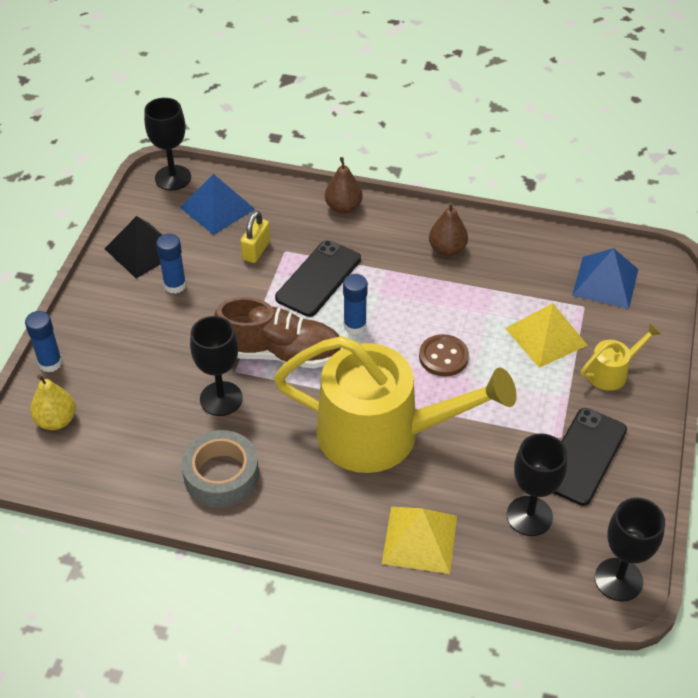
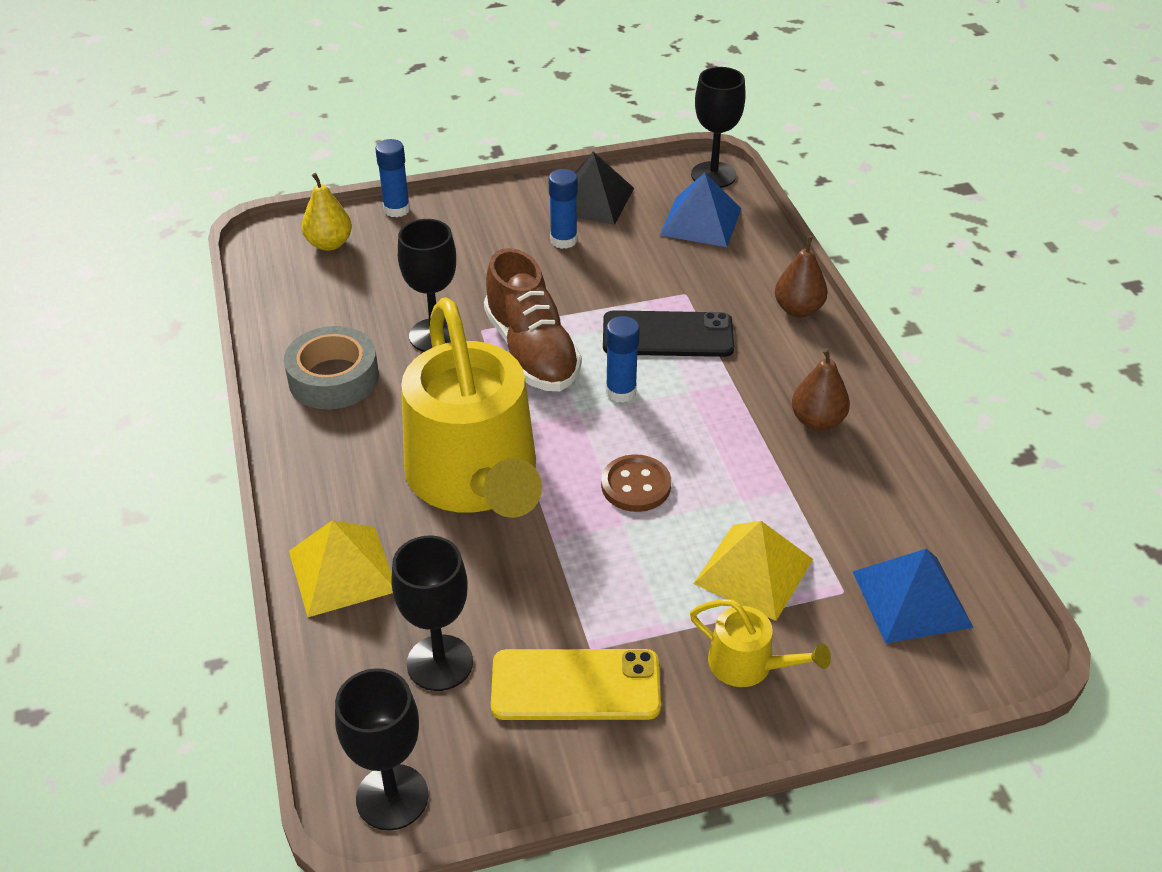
camera: 60 degrees right, 5 degrees down
yellow padlock [240,211,270,263] -> none
black phone [554,408,627,506] -> yellow phone [491,649,661,720]

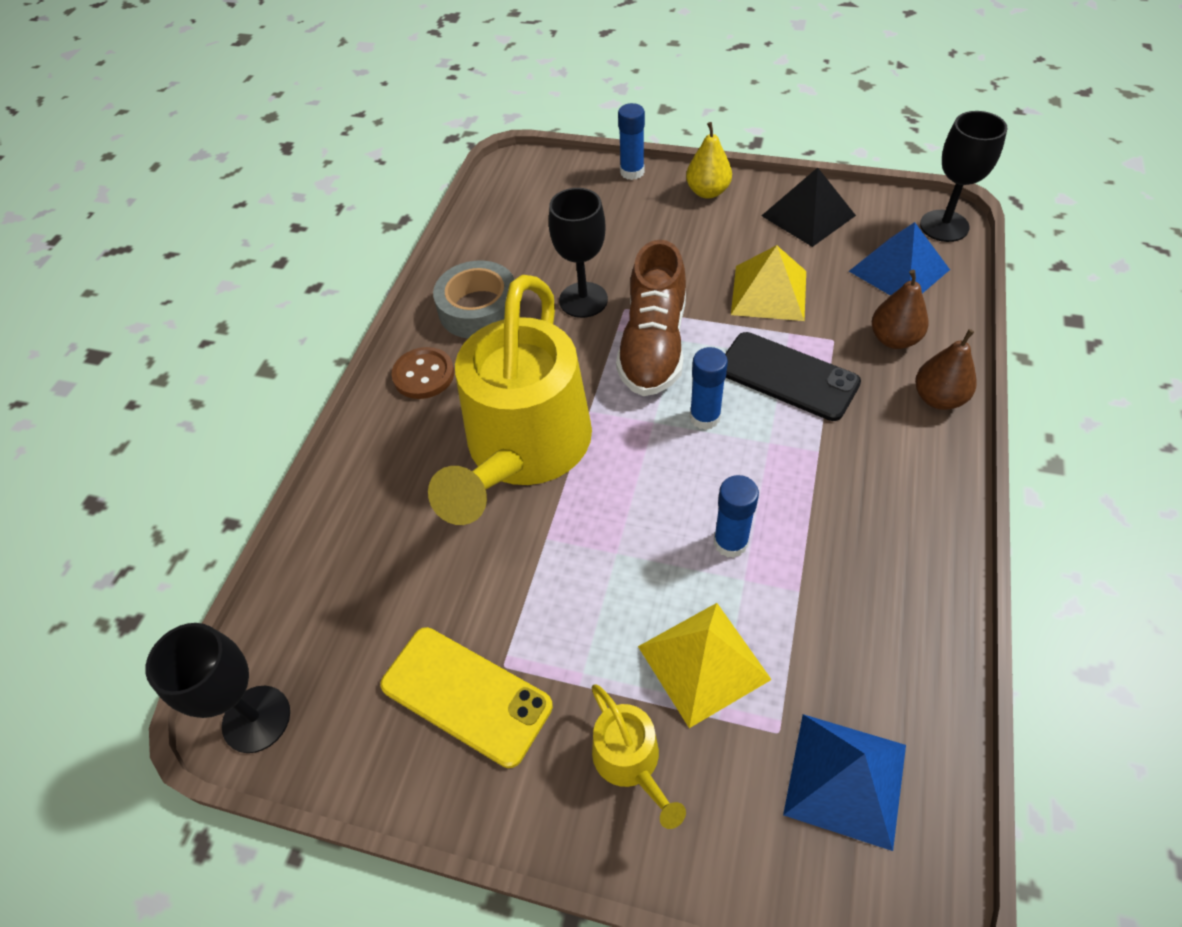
camera: 35 degrees right, 10 degrees up
yellow pyramid [289,520,393,617] -> yellow pyramid moved to [731,245,806,321]
yellow pear [302,173,352,251] -> yellow pear moved to [686,122,732,199]
black goblet [391,536,473,691] -> none
blue glue stick [549,169,578,249] -> blue glue stick moved to [714,475,759,558]
brown button [601,454,671,512] -> brown button moved to [391,347,454,399]
brown pear [792,348,850,431] -> brown pear moved to [872,270,929,349]

